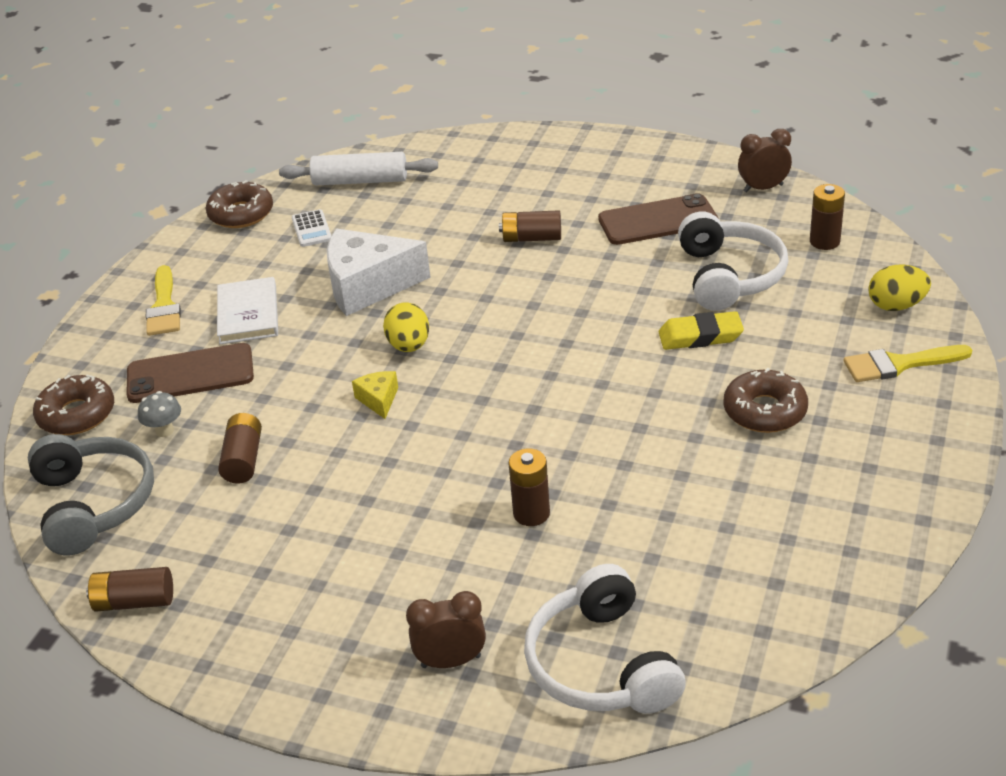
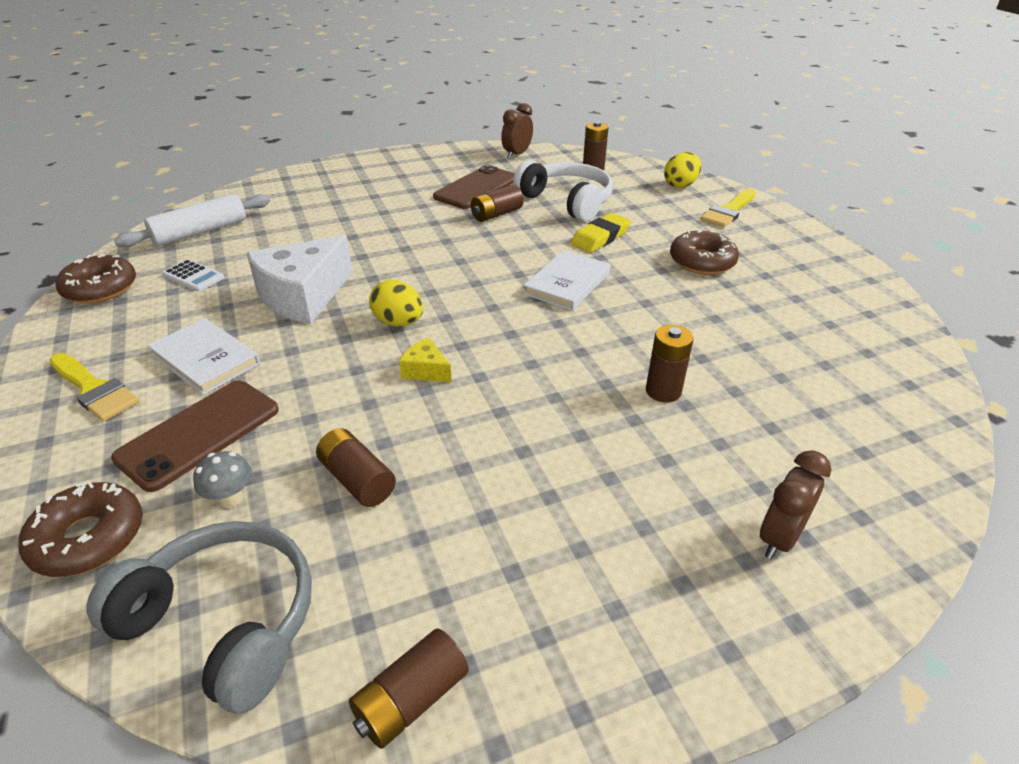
camera: 45 degrees left, 0 degrees up
brown battery [499,210,561,242] -> brown battery moved to [471,184,524,222]
white headphones [524,564,686,714] -> none
none -> white book [524,250,610,311]

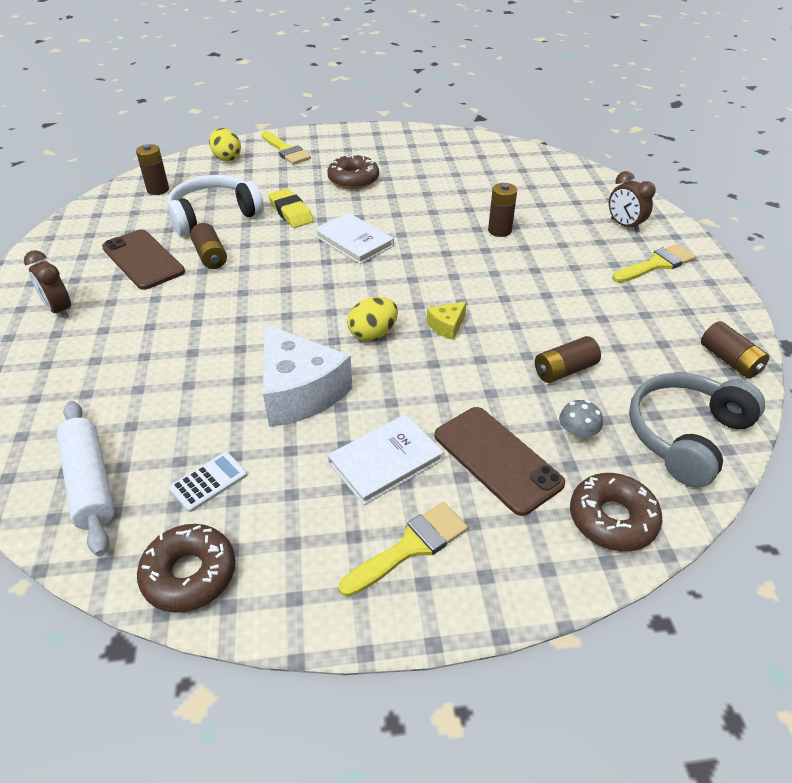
camera: 75 degrees left, 5 degrees up
brown clock [501,103,533,159] -> brown clock moved to [24,250,71,319]
none -> yellow brush [612,244,696,283]

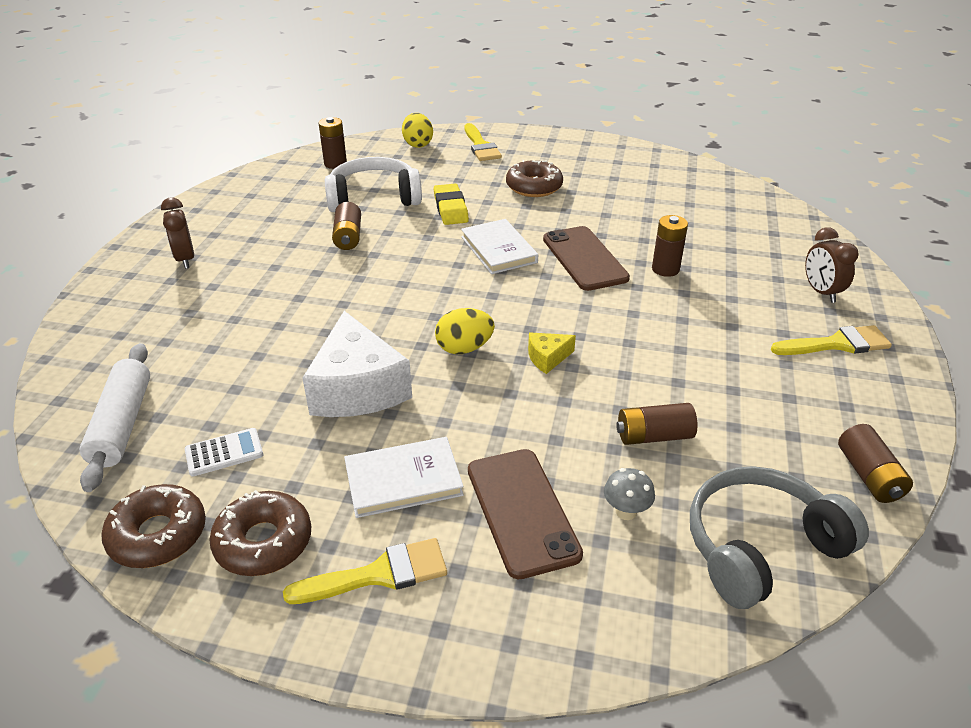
camera: 20 degrees right, 5 degrees down
brown phone [102,229,185,290] -> brown phone moved to [543,226,630,291]
brown donut [570,473,662,551] -> brown donut moved to [209,490,311,576]

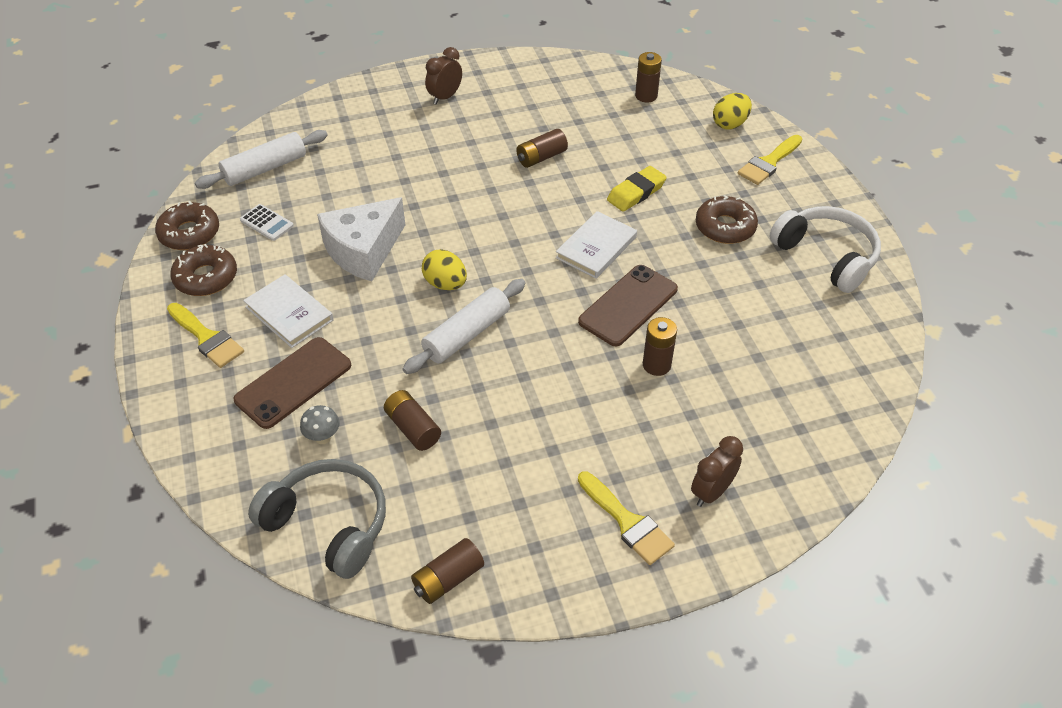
camera: 60 degrees right, 10 degrees up
white headphones [325,157,422,212] -> white headphones moved to [769,206,881,293]
yellow cheese [528,333,576,374] -> white rolling pin [403,279,526,374]

